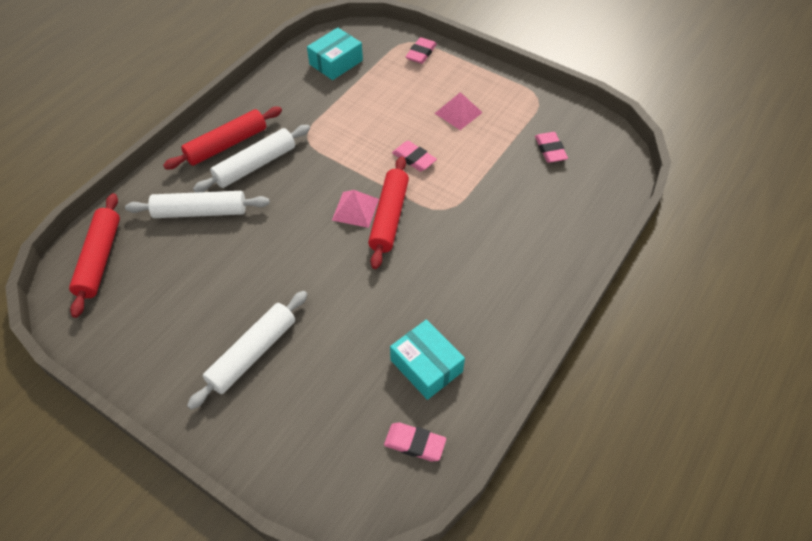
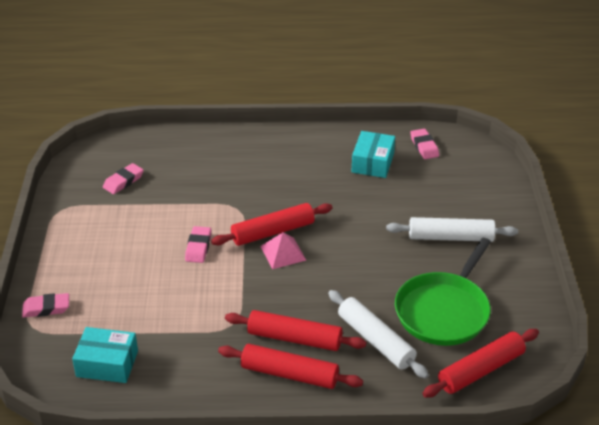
camera: 125 degrees left, 15 degrees down
white rolling pin [193,125,310,193] -> red rolling pin [225,310,366,351]
pink pyramid [434,92,483,130] -> none
none -> green pan [395,238,491,346]

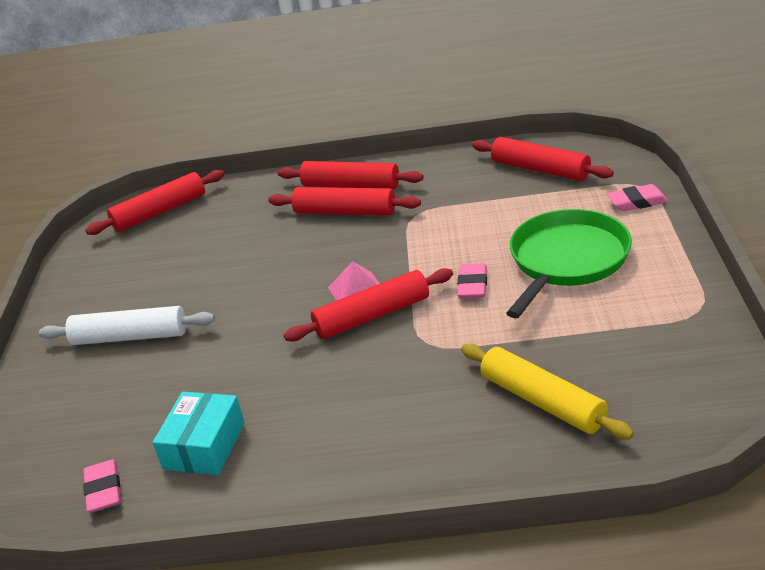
camera: 175 degrees left, 5 degrees down
turquoise box [72,327,138,383] -> red rolling pin [472,137,614,181]
pink eraser [103,163,144,194] -> none
white rolling pin [328,290,429,379] -> none
green pan [395,238,491,346] -> green pan moved to [506,209,632,318]
none -> yellow rolling pin [461,344,634,440]

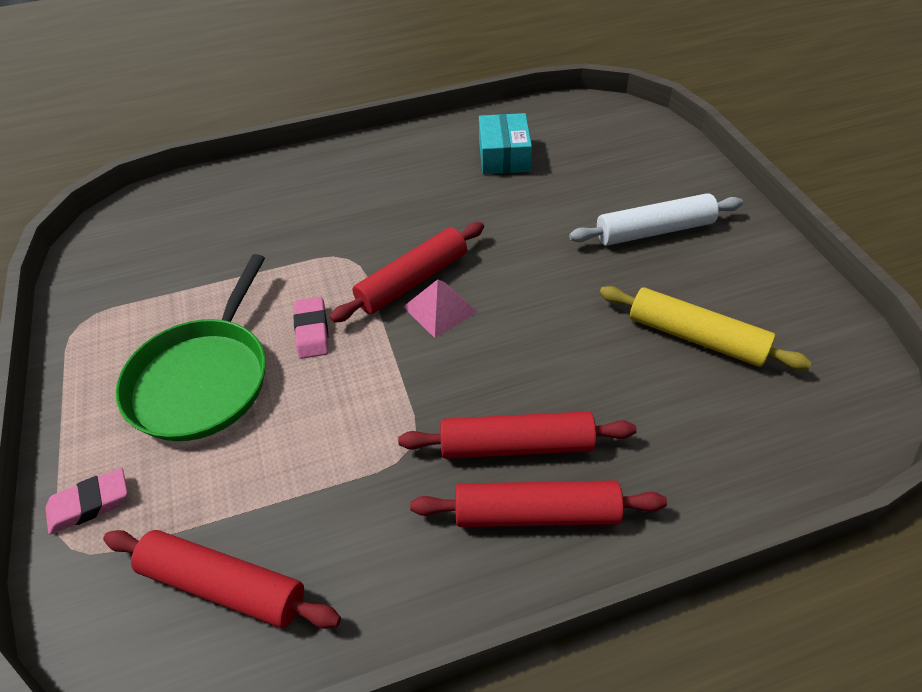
camera: 160 degrees right, 15 degrees up
pink eraser [83,459,121,513] -> none
red rolling pin [85,170,224,235] -> none
yellow rolling pin [461,344,634,440] -> yellow rolling pin moved to [600,286,811,370]

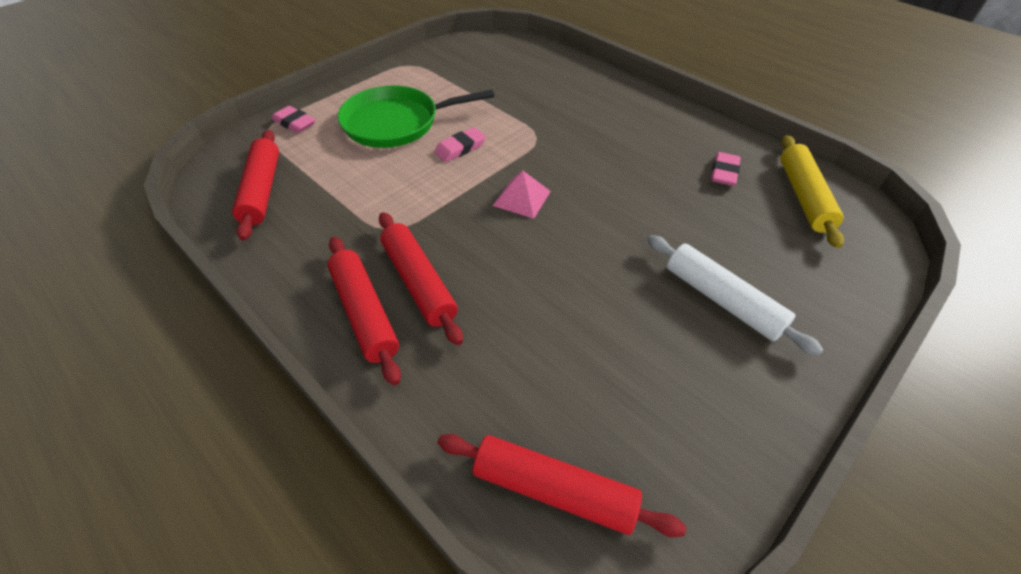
camera: 60 degrees right, 0 degrees up
red rolling pin [330,222,484,323] -> red rolling pin moved to [437,434,686,537]
turquoise box [479,113,532,174] -> pink eraser [711,152,741,186]
yellow rolling pin [600,286,811,370] -> yellow rolling pin moved to [780,135,844,248]

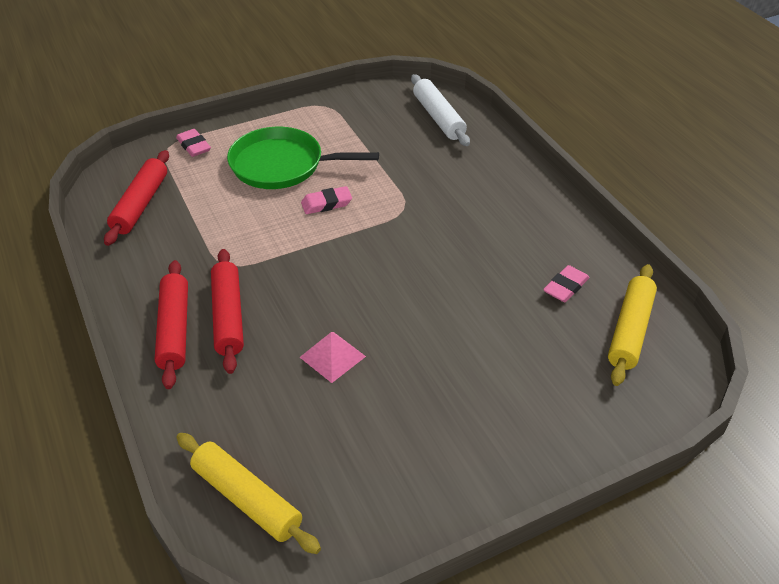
camera: 20 degrees right, 5 degrees down
red rolling pin [437,434,686,537] -> yellow rolling pin [176,433,321,554]
pink pyramid [493,171,551,219] -> pink pyramid moved to [300,332,366,383]
white rolling pin [647,235,823,356] -> white rolling pin moved to [411,74,470,146]

